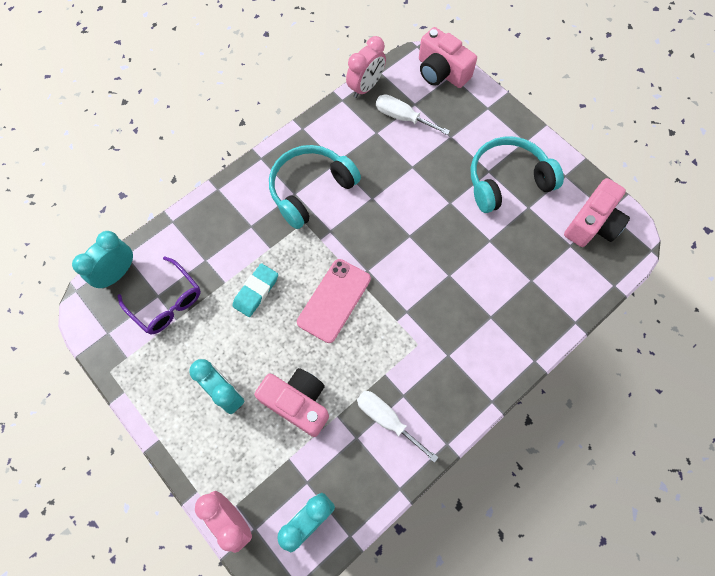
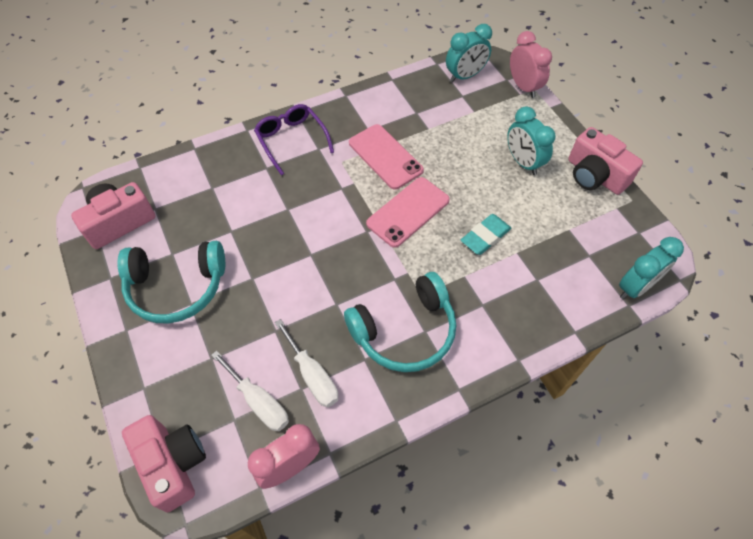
camera: 165 degrees left, 10 degrees down
purple glasses [117,256,201,335] -> purple glasses moved to [254,104,334,175]
pink camera [254,368,329,437] -> pink camera moved to [568,127,643,195]
white screwdriver [357,391,439,463] -> white screwdriver moved to [275,319,339,407]
none -> pink phone [349,124,424,189]

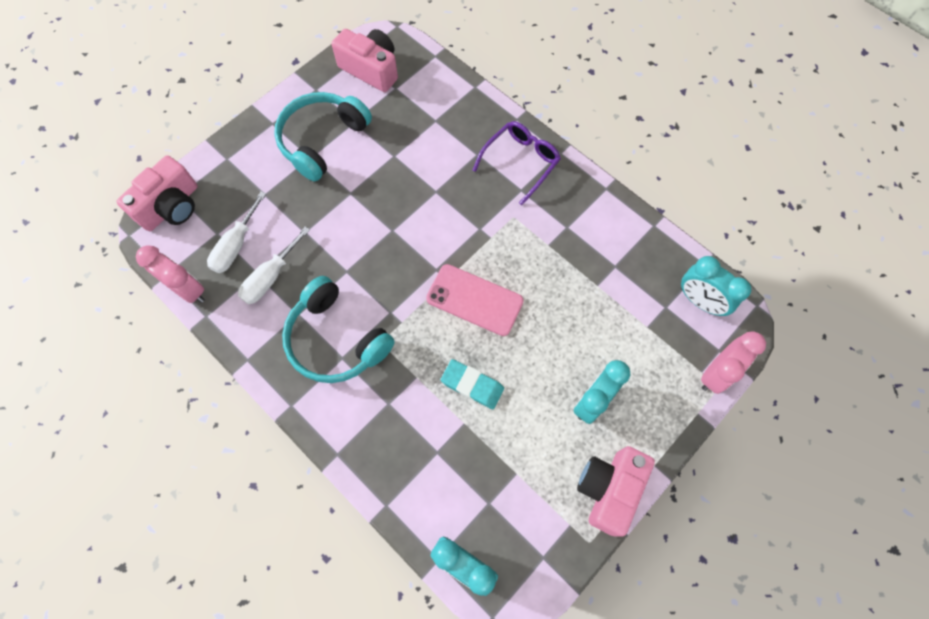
camera: 70 degrees right, 10 degrees up
turquoise headphones [117,241,225,324] -> turquoise headphones turned 60 degrees clockwise [274,92,372,182]
pink phone [349,124,424,189] -> none

